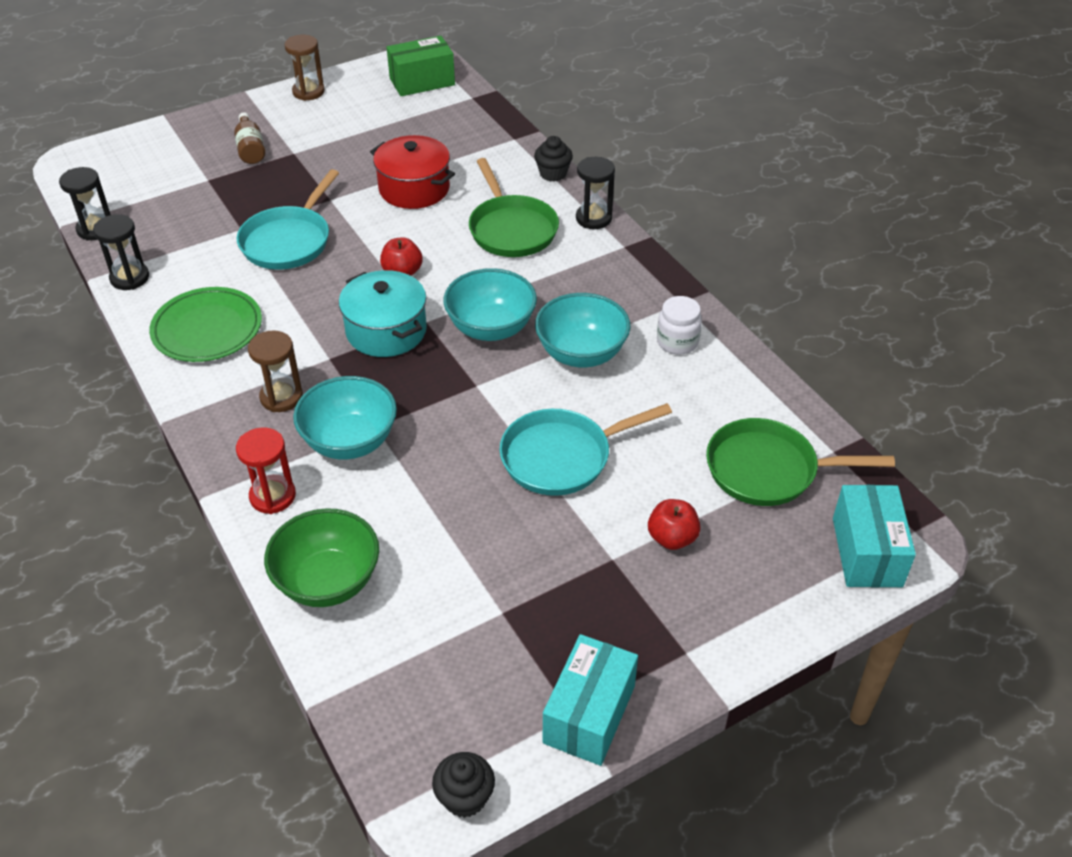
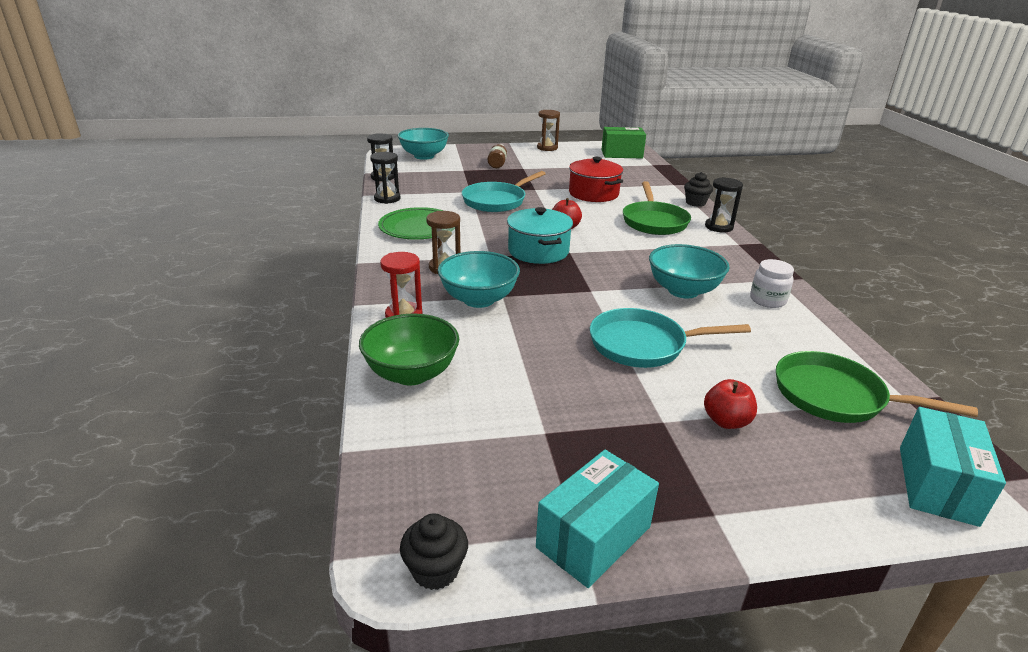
camera: 20 degrees right, 15 degrees down
turquoise bowl [443,268,537,341] -> turquoise bowl moved to [398,128,449,160]

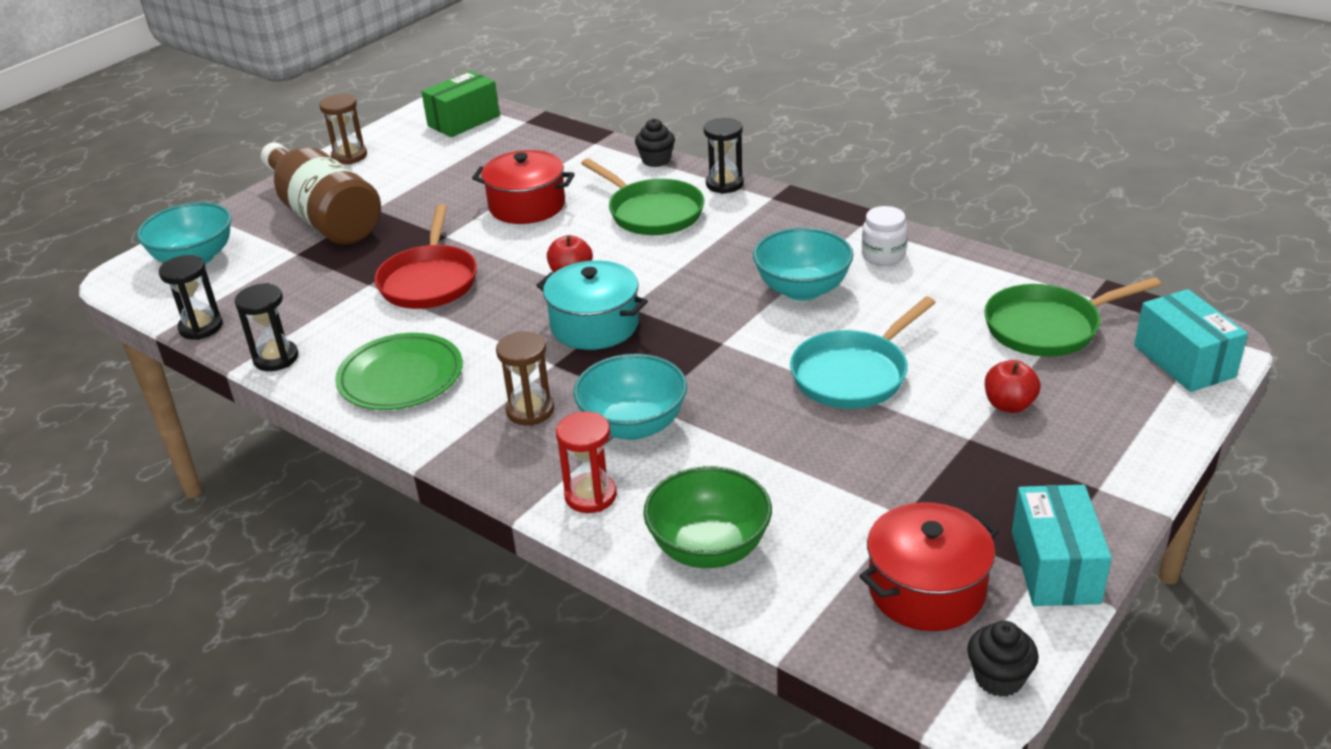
camera: 40 degrees left, 5 degrees up
turquoise pan [462,171,546,212] -> red pan [374,204,477,309]
brown bottle [488,144,507,168] -> brown bottle [261,142,381,244], size x2.26
none -> red pot [859,502,999,631]

